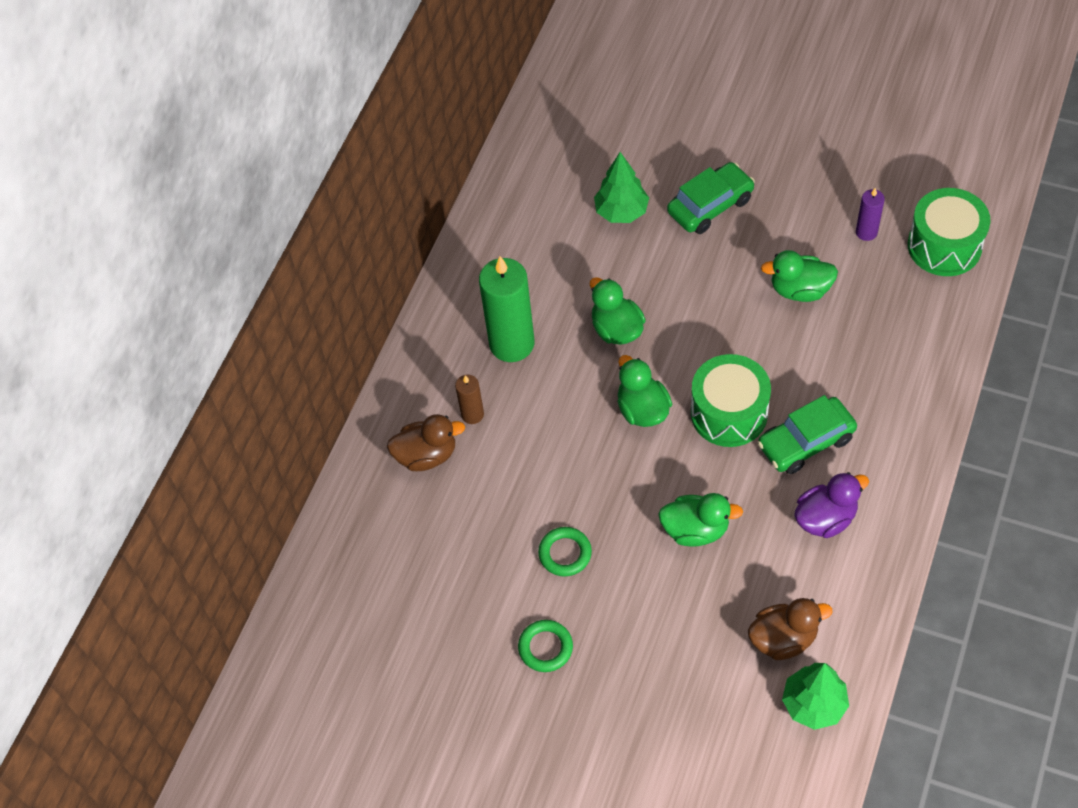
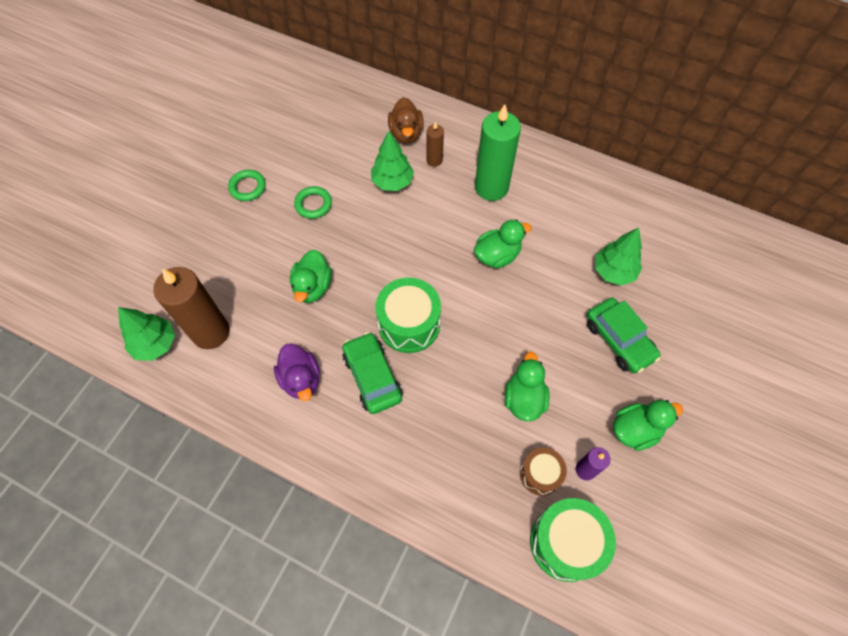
camera: 90 degrees right, 5 degrees up
green duck [617,355,672,427] -> green duck moved to [613,400,683,451]
brown duck [748,598,832,660] -> brown candle [153,267,230,349]
none -> green tree [371,131,414,191]
none -> brown drum [520,448,567,496]

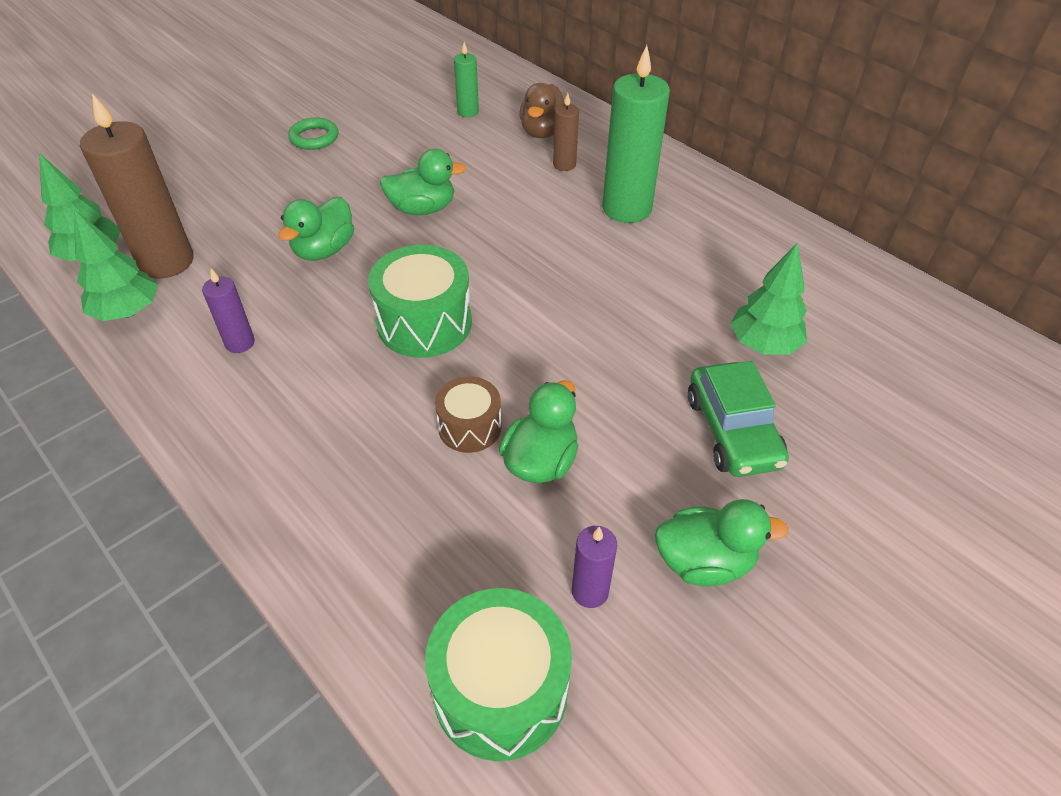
camera: 20 degrees right, 15 degrees down
purple duck [274,344,320,401] -> purple candle [202,269,255,353]
green ring [294,186,332,219] -> none
green car [343,332,403,414] -> none
green tree [371,131,414,191] -> green tree moved to [74,209,158,321]
green duck [474,220,531,268] -> green duck moved to [380,149,466,215]
brown drum [520,448,567,496] -> brown drum moved to [435,376,501,453]
none -> green candle [454,42,479,117]

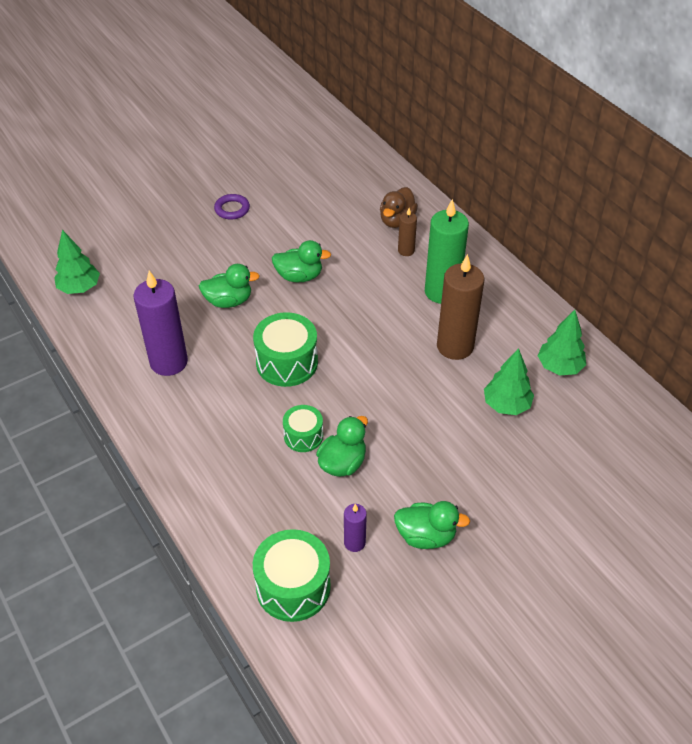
camera: 10 degrees right, 0 degrees up
green tree [74,209,158,321] -> green tree moved to [538,310,586,375]
brown candle [80,93,194,279] -> brown candle moved to [437,254,485,360]
purple candle [202,269,255,353] -> purple candle [133,271,188,376], size x2.03
green duck [278,197,354,261] -> green duck turned 135 degrees counterclockwise [199,264,260,308]
green ring [288,117,339,150] -> purple ring [214,194,250,220]
brown drum [435,376,501,453] -> green drum [283,405,323,452]
green candle [454,42,479,117] -> none
green car [688,361,789,477] -> none

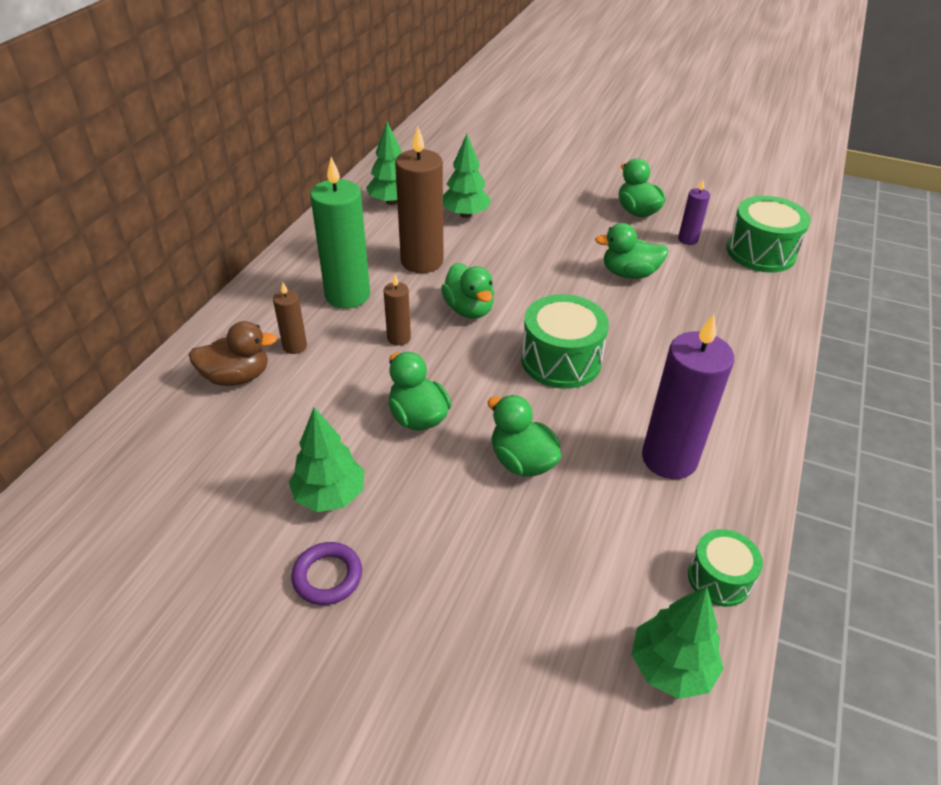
camera: 125 degrees left, 5 degrees down
green drum [283,405,323,452] -> green drum moved to [688,529,763,607]
none -> green tree [289,407,364,512]
none -> brown candle [384,275,411,346]
none -> green duck [441,263,494,319]

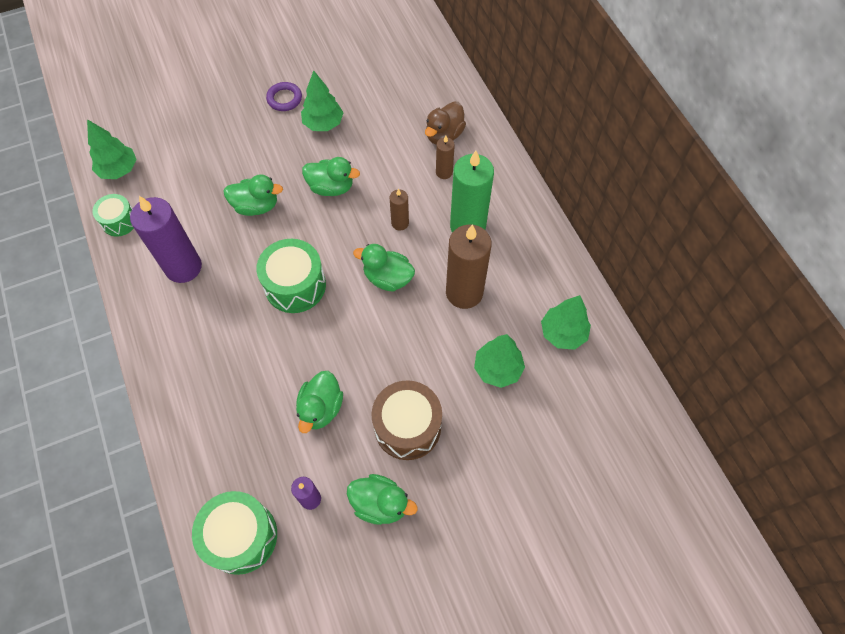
camera: 135 degrees right, 20 degrees up
green duck [595,223,668,279] -> green duck turned 150 degrees clockwise [296,371,343,433]
none -> brown drum [372,380,442,460]

